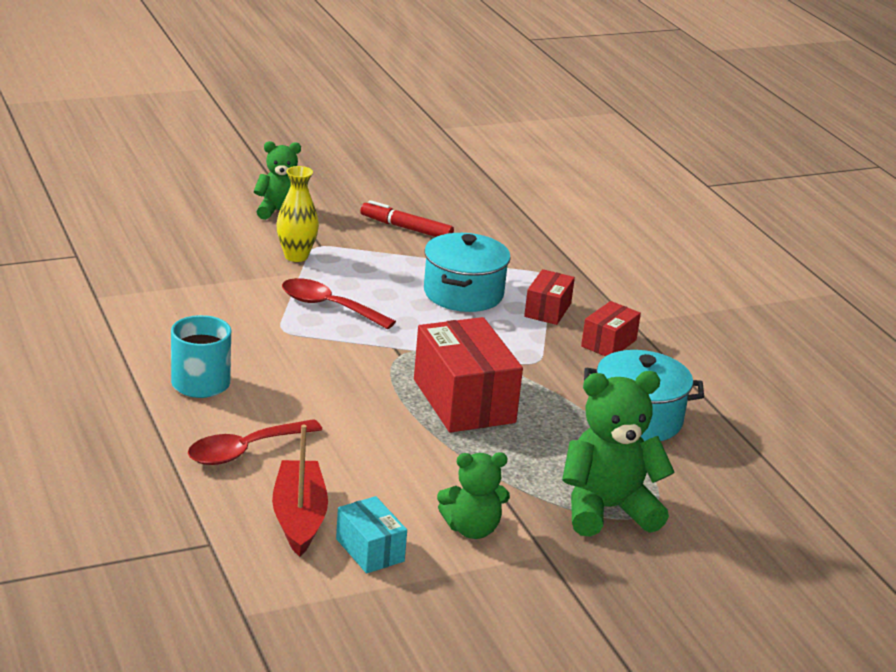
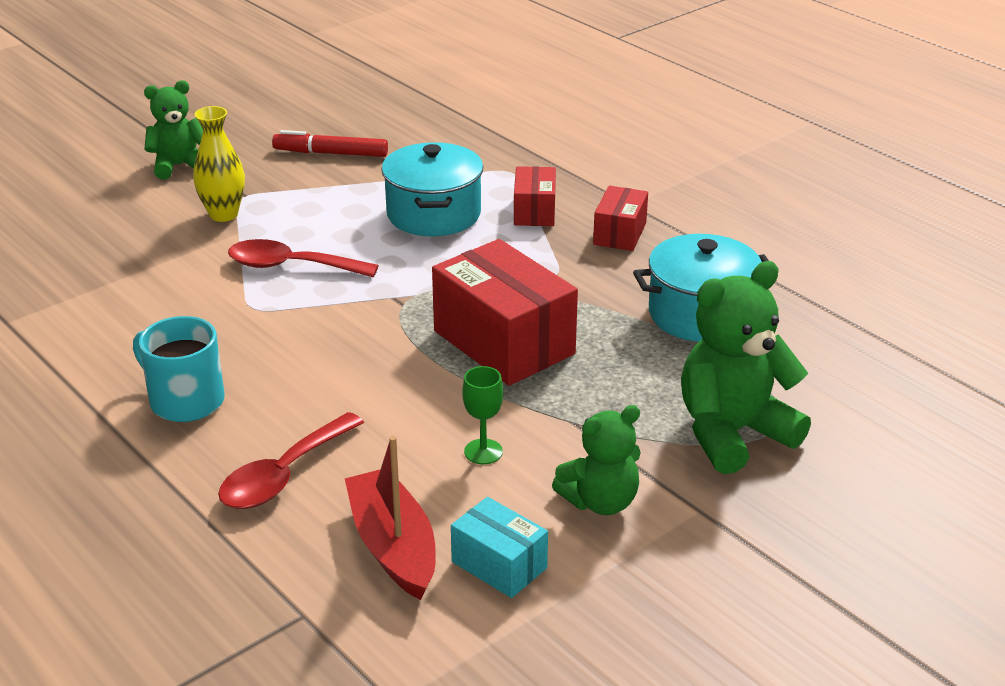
camera: 15 degrees left, 5 degrees up
none -> green goblet [462,366,503,464]

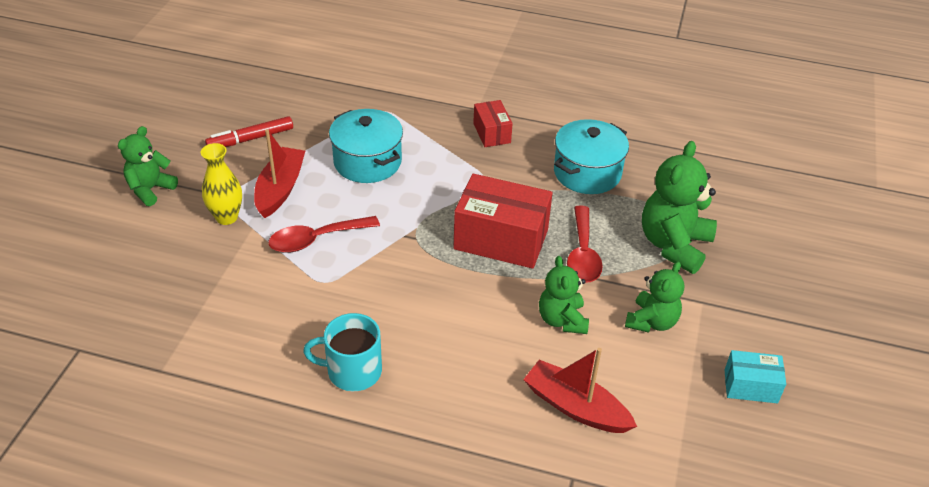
camera: 35 degrees left, 10 degrees up
red spoon [218,412,364,509] -> red spoon moved to [567,205,603,283]
turquoise box [451,497,548,598] -> turquoise box moved to [725,350,786,403]
green goblet [462,366,503,464] -> green teddy bear [539,256,589,334]
red box [514,166,556,226] -> none
none -> red boat [254,129,305,218]

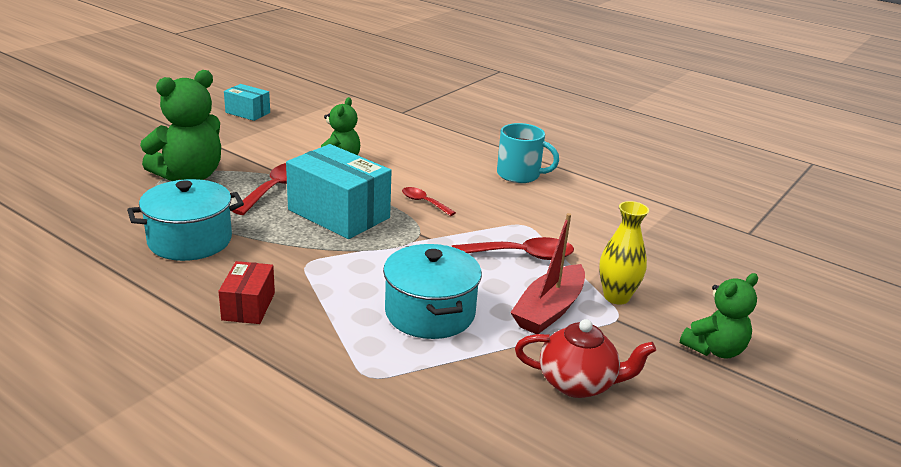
camera: 160 degrees left, 15 degrees down
red marker [205,116,293,147] -> red teapot [515,319,656,398]
red box [454,174,553,269] -> turquoise box [286,144,392,239]
red boat [523,348,637,433] -> none
green teddy bear [625,262,684,333] -> none
none -> red spoon [402,187,456,216]

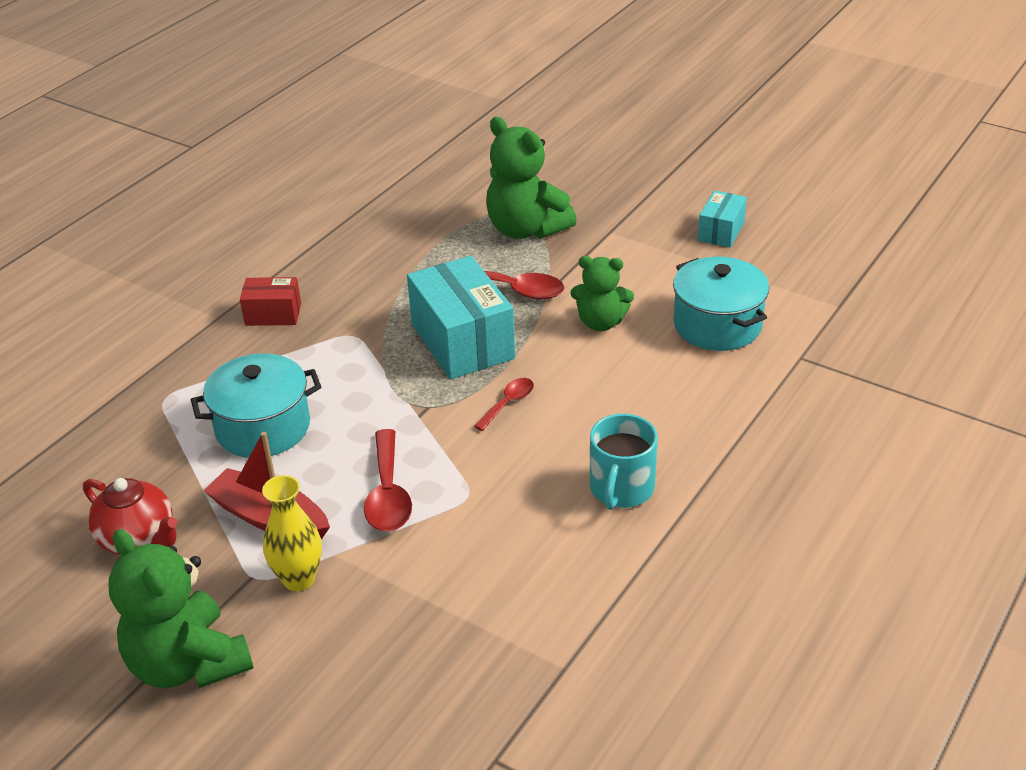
camera: 90 degrees right, 10 degrees up
turquoise pot [127,179,244,261] -> turquoise pot moved to [673,257,769,351]
turquoise box [286,144,392,239] -> turquoise box turned 60 degrees counterclockwise [407,256,515,379]
red teapot [515,319,656,398] -> red teapot turned 60 degrees counterclockwise [83,478,178,555]
green teddy bear [680,273,758,359] -> green teddy bear [109,529,253,688], size x1.59

